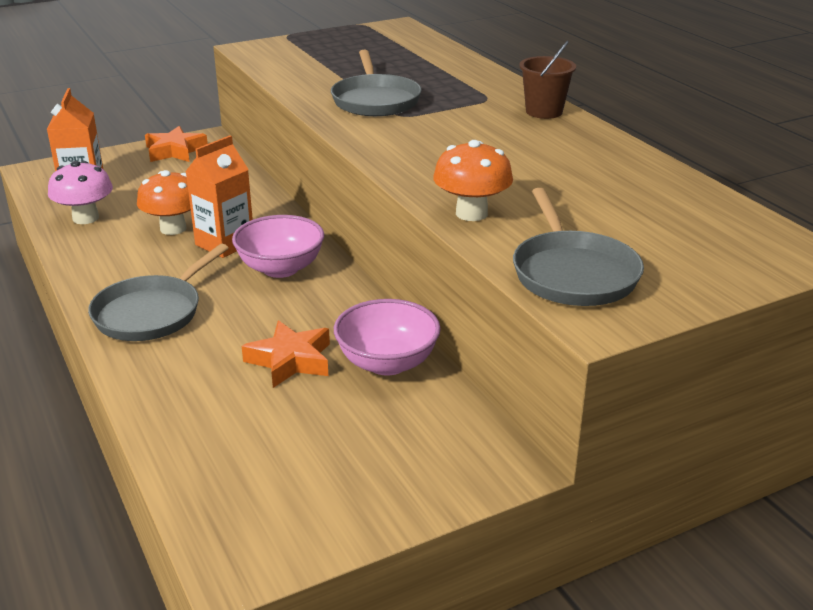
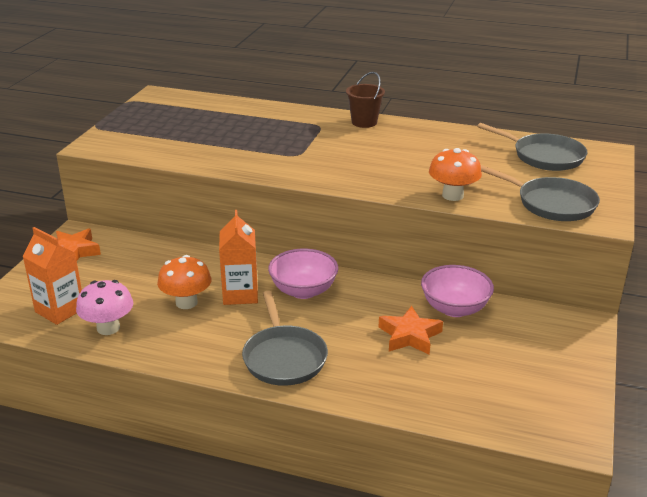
camera: 45 degrees left, 0 degrees up
grey pan [331,50,422,116] -> grey pan moved to [477,123,587,171]

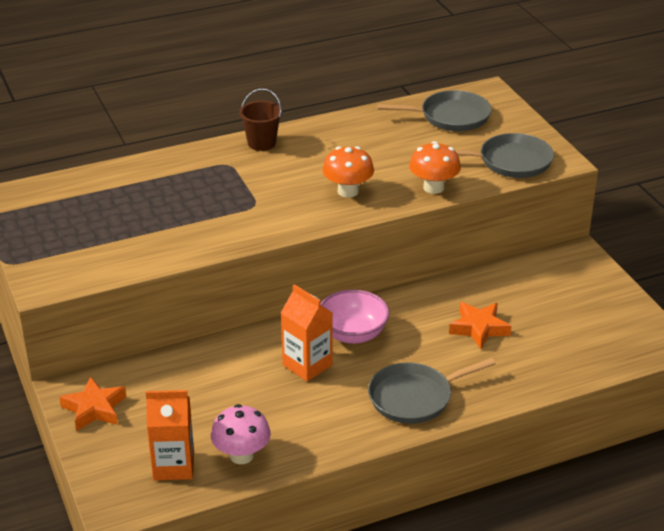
camera: 40 degrees left, 5 degrees up
orange mushroom [157,255,211,309] -> orange mushroom moved to [322,146,374,198]
grey pan [242,291,328,386] -> grey pan turned 120 degrees clockwise [368,358,496,424]
pink bowl [421,265,494,317] -> none

